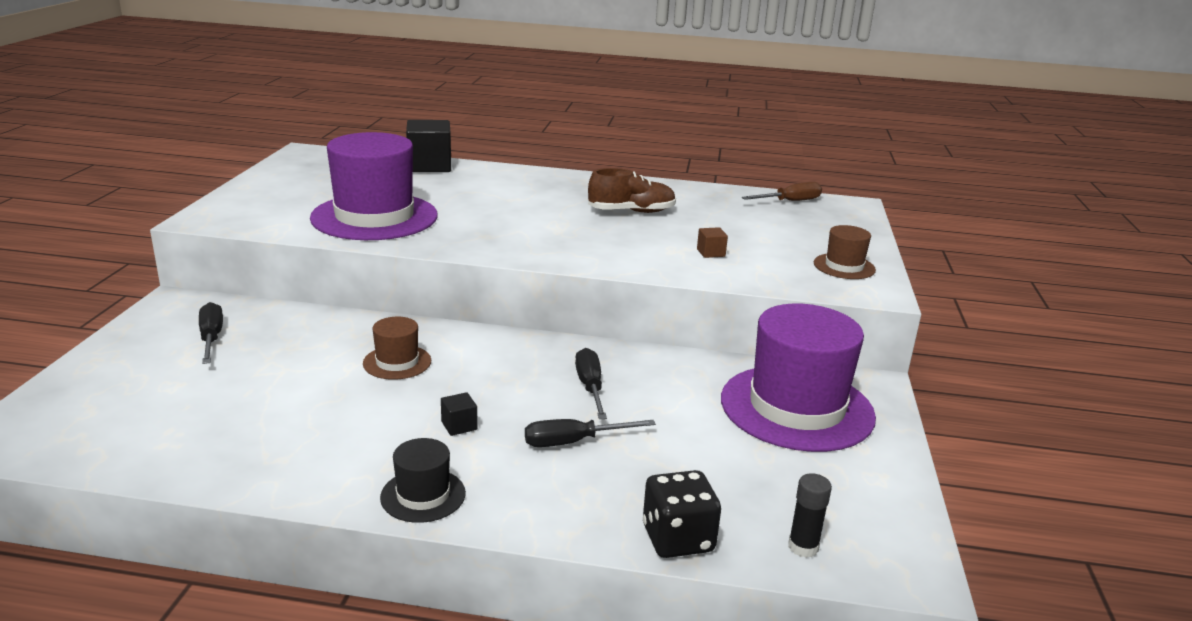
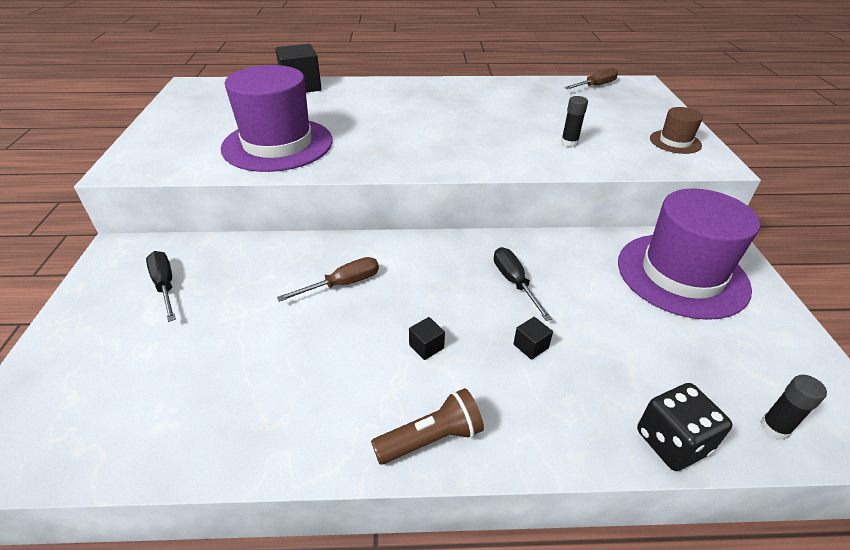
camera: 10 degrees left, 15 degrees up
brown hat [363,317,431,380] -> brown screwdriver [277,257,379,302]
black hat [380,438,466,523] -> brown flashlight [371,388,484,465]
black screwdriver [525,419,656,447] -> black cube [513,317,553,360]
brown shoe [588,168,676,213] -> none
brown cube [697,227,728,258] -> black glue stick [561,96,588,147]

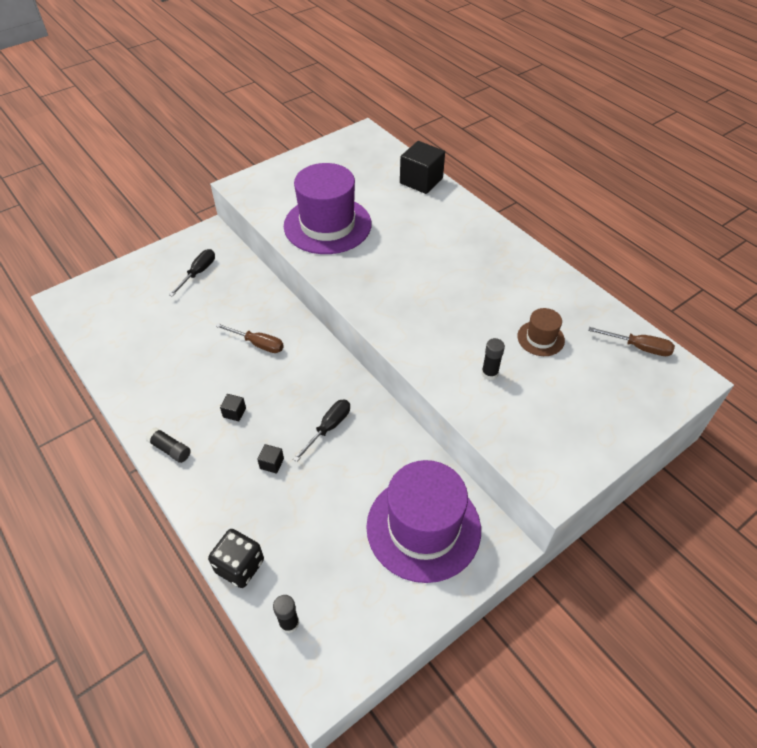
camera: 55 degrees right, 10 degrees up
brown flashlight [371,388,484,465] -> black glue stick [146,427,191,463]
brown hat [650,107,703,154] -> brown hat moved to [517,308,565,356]

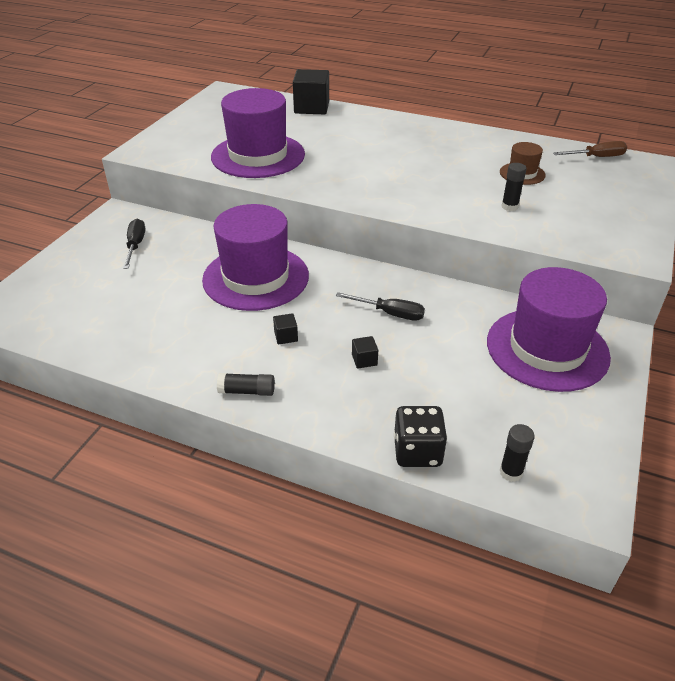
camera: 30 degrees left, 10 degrees down
brown screwdriver [215,323,284,353] -> purple hat [202,204,309,311]
black screwdriver [293,400,350,462] -> black screwdriver turned 105 degrees clockwise [336,292,425,321]

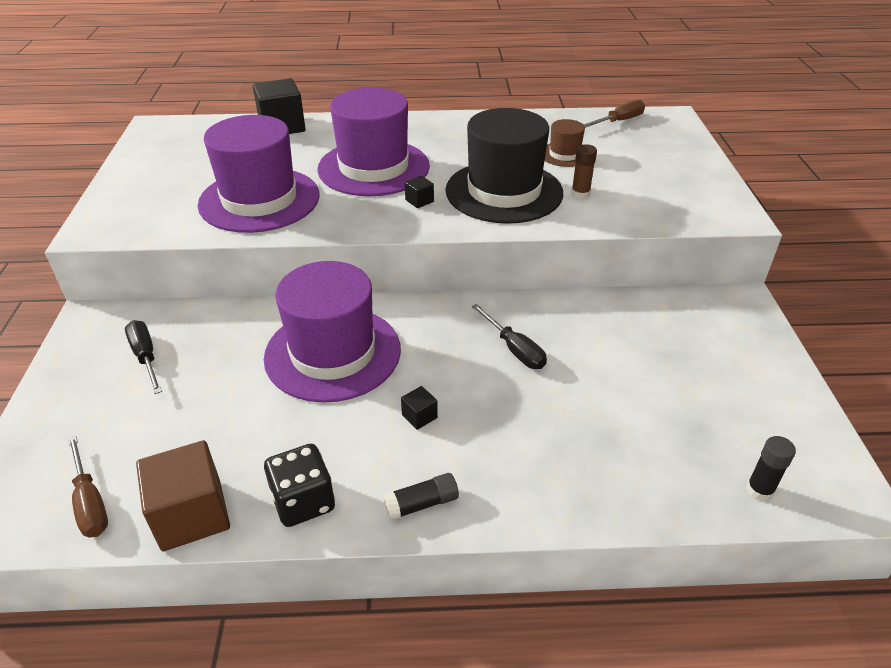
camera: 25 degrees left, 0 degrees up
black screwdriver [336,292,425,321] -> black screwdriver turned 60 degrees clockwise [472,304,547,369]
black cube [352,336,378,369] -> black cube moved to [405,176,434,208]
black dice [394,406,447,467] -> black dice moved to [264,444,335,527]
purple hat [487,267,611,392] -> purple hat moved to [317,87,430,196]
black glue stick [501,163,527,211] -> brown glue stick [571,144,597,199]
none -> brown screwdriver [68,435,108,538]
none -> brown cube [136,440,230,551]
none -> black hat [445,108,563,224]

